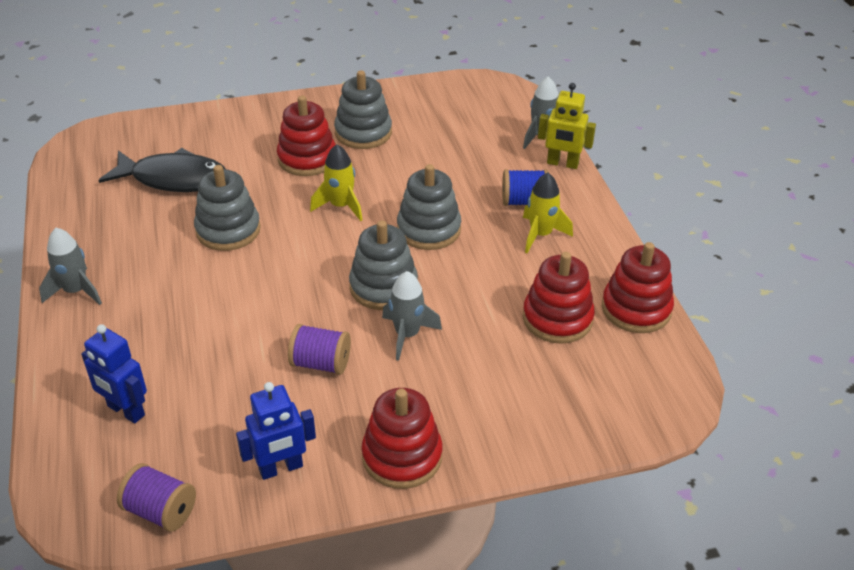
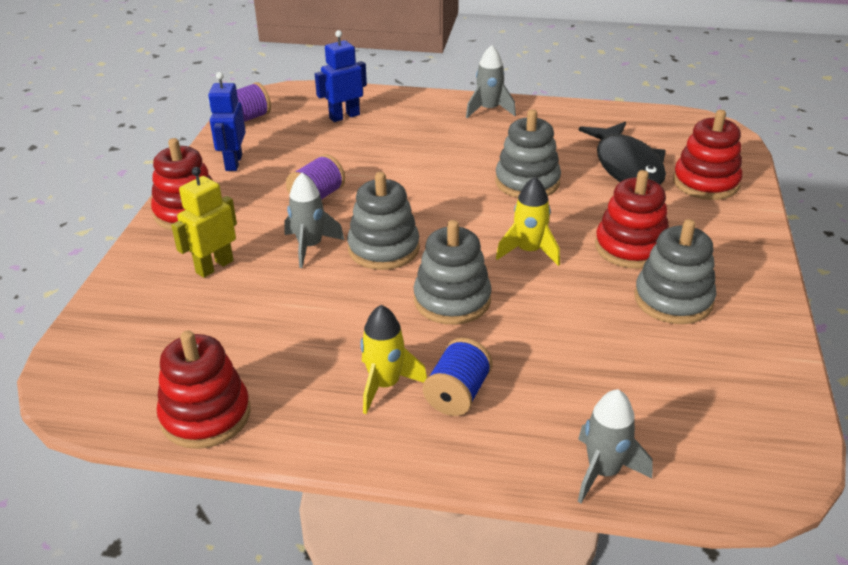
camera: 115 degrees right, 5 degrees down
black fish [99,148,226,192] -> black fish turned 45 degrees counterclockwise [579,122,666,185]
red stacking toy [523,252,595,344] -> red stacking toy moved to [673,110,742,200]
yellow robot [538,83,596,169] -> yellow robot moved to [171,167,237,278]

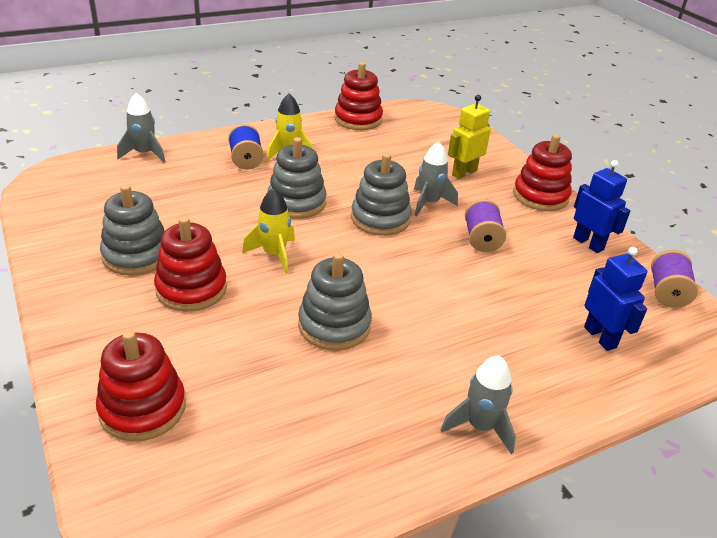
camera: 140 degrees right, 0 degrees up
yellow robot [171,167,237,278] -> yellow robot turned 135 degrees counterclockwise [448,95,491,179]
blue robot [315,30,367,122] -> blue robot turned 45 degrees counterclockwise [584,247,648,351]
black fish [579,122,666,185] -> none

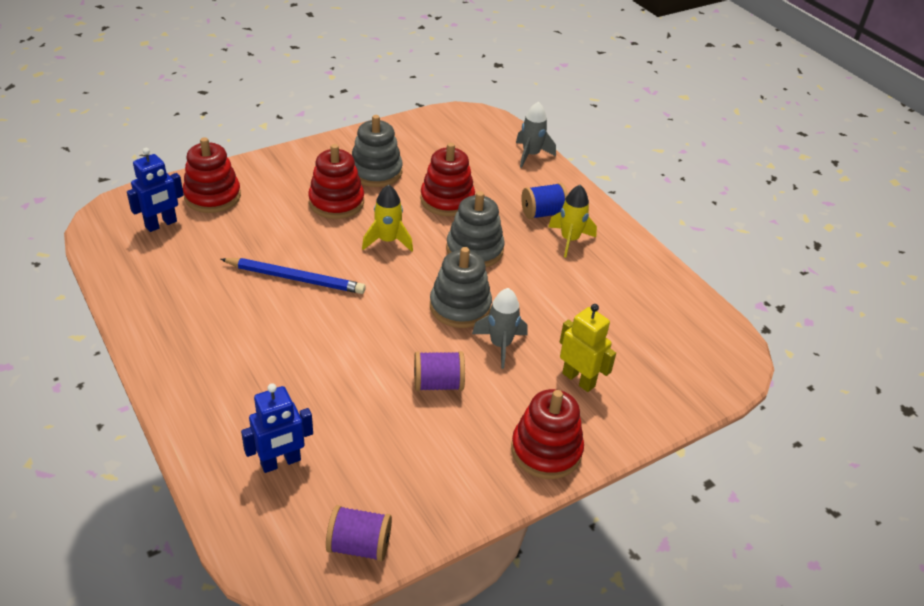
camera: 85 degrees right, 5 degrees up
grey stacking toy [298,253,372,351] -> blue pencil [221,258,366,294]
red stacking toy [335,62,383,130] -> red stacking toy moved to [420,143,475,216]
grey rocket [441,355,516,454] -> none
blue robot [573,160,630,253] -> blue robot moved to [127,148,184,232]

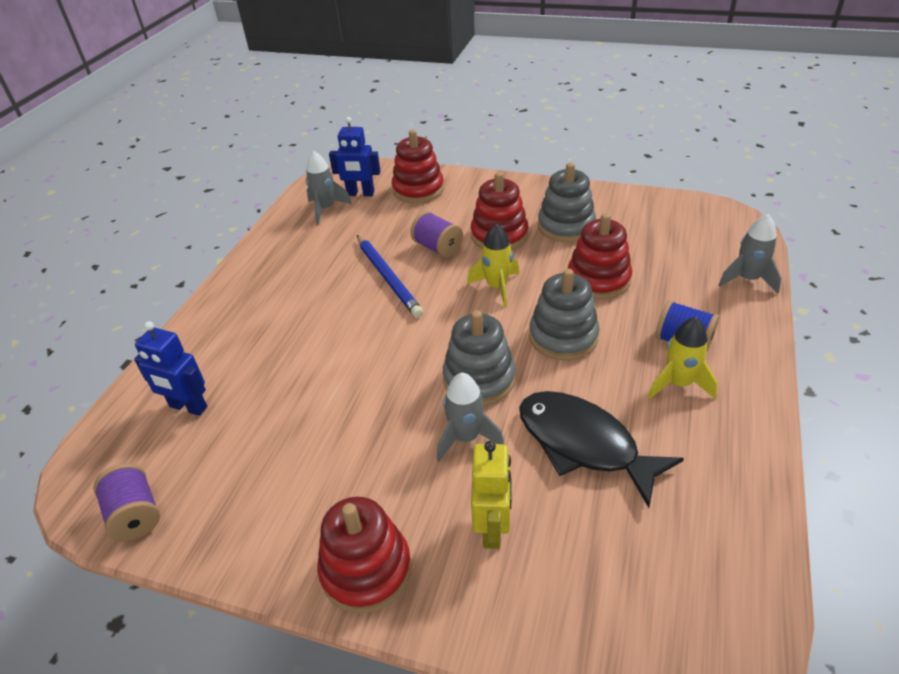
camera: 55 degrees right, 0 degrees up
purple spool [414,351,465,391] -> purple spool moved to [410,211,463,258]
none -> grey rocket [306,151,352,224]
none -> black fish [519,391,684,508]

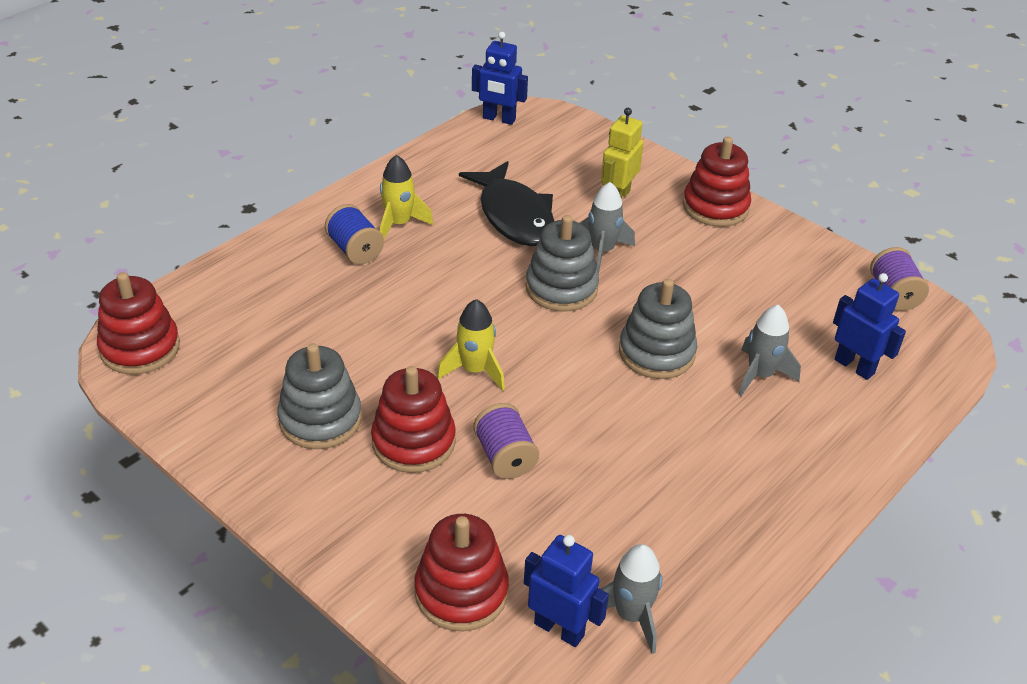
camera: 160 degrees left, 0 degrees up
blue pencil [357,235,424,318] -> none
grey stacking toy [529,268,600,361] -> grey stacking toy moved to [619,279,697,379]
red stacking toy [568,213,632,300] -> red stacking toy moved to [97,272,180,375]
grey rocket [718,214,781,294] -> grey rocket moved to [738,305,801,396]
none -> blue robot [472,32,528,125]

